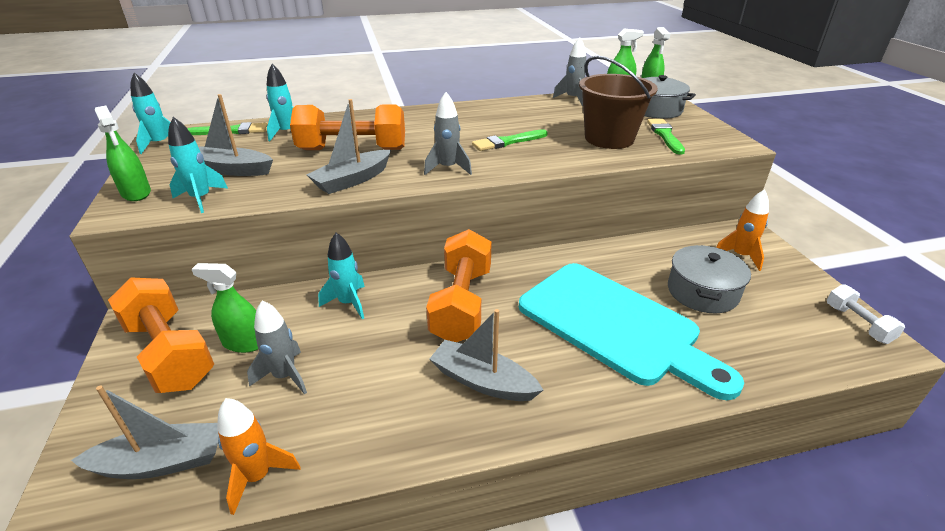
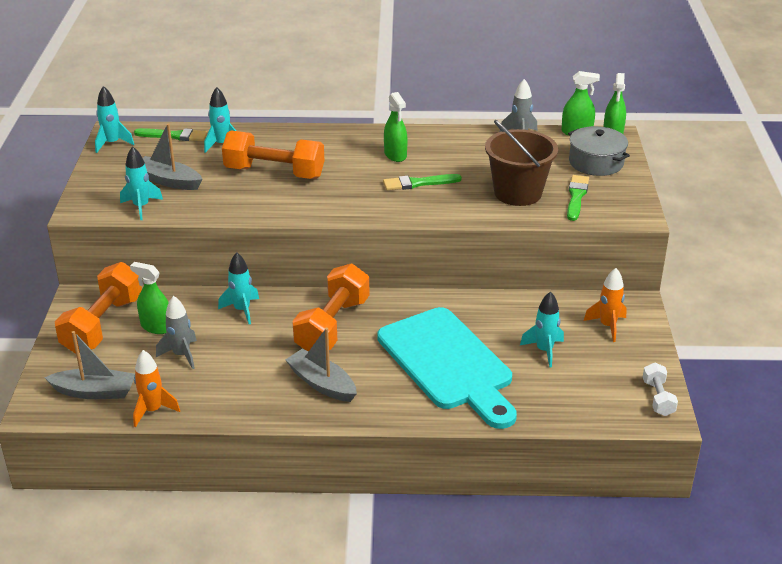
camera: 15 degrees right, 0 degrees up
green spray bottle [95,106,151,201] -> green spray bottle moved to [384,92,407,162]
orange dumbbell [108,277,214,393] -> orange dumbbell turned 45 degrees clockwise [55,262,142,354]
grey boat [306,99,391,194] -> none
grey rocket [424,92,472,175] -> none
grey pot [668,245,751,313] -> turquoise rocket [520,291,564,367]

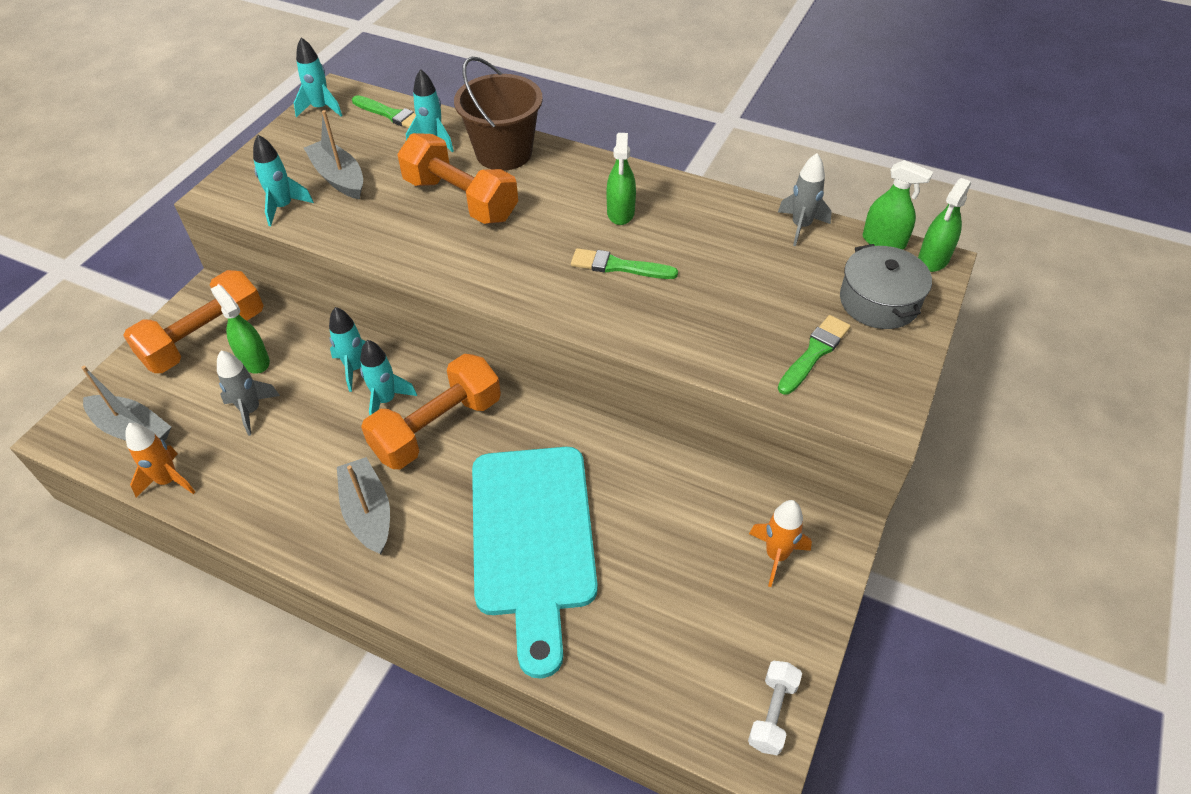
camera: 25 degrees right, 15 degrees up
brown bucket [485,120,558,206] -> brown bucket moved to [454,57,543,171]
turquoise rocket [520,291,564,367] -> turquoise rocket moved to [360,340,417,415]

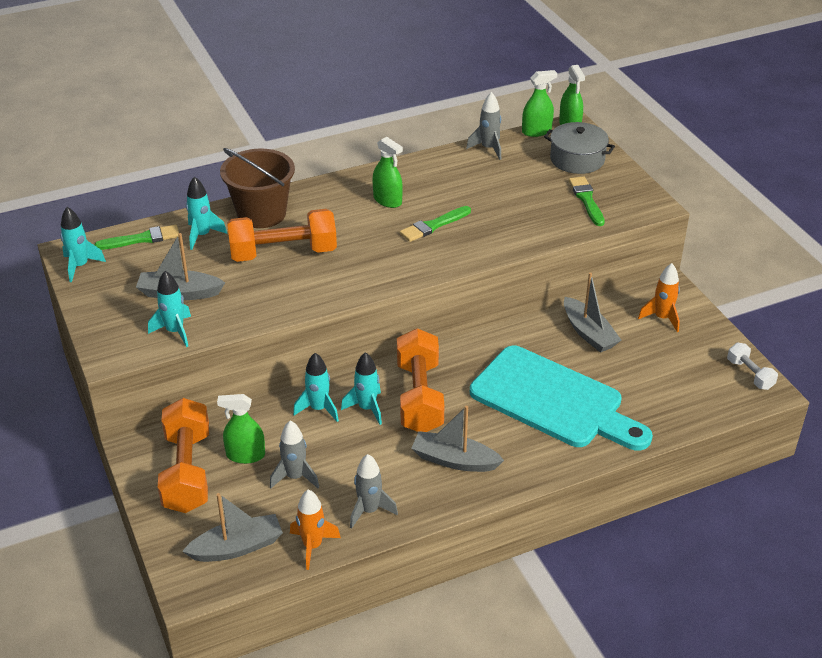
camera: 50 degrees left, 10 degrees down
none -> grey rocket [350,454,398,529]
none -> grey boat [564,272,621,353]

